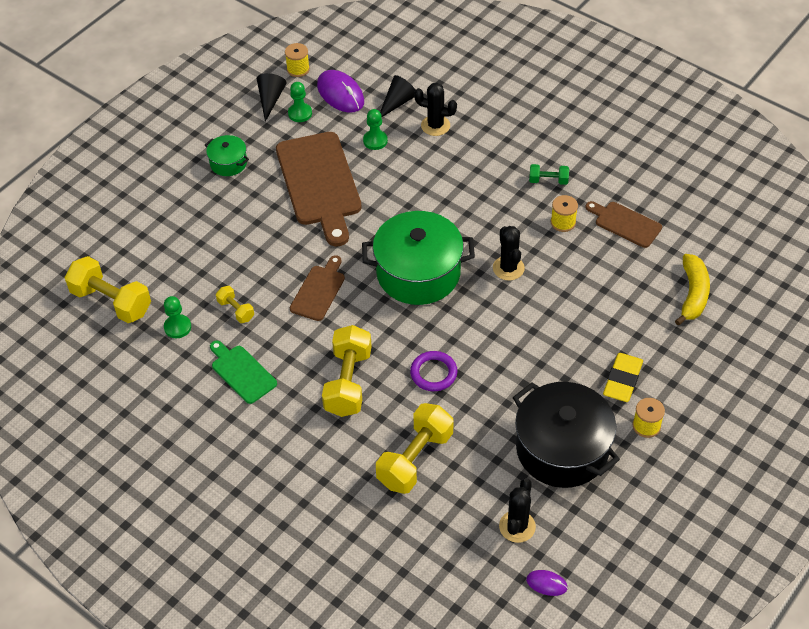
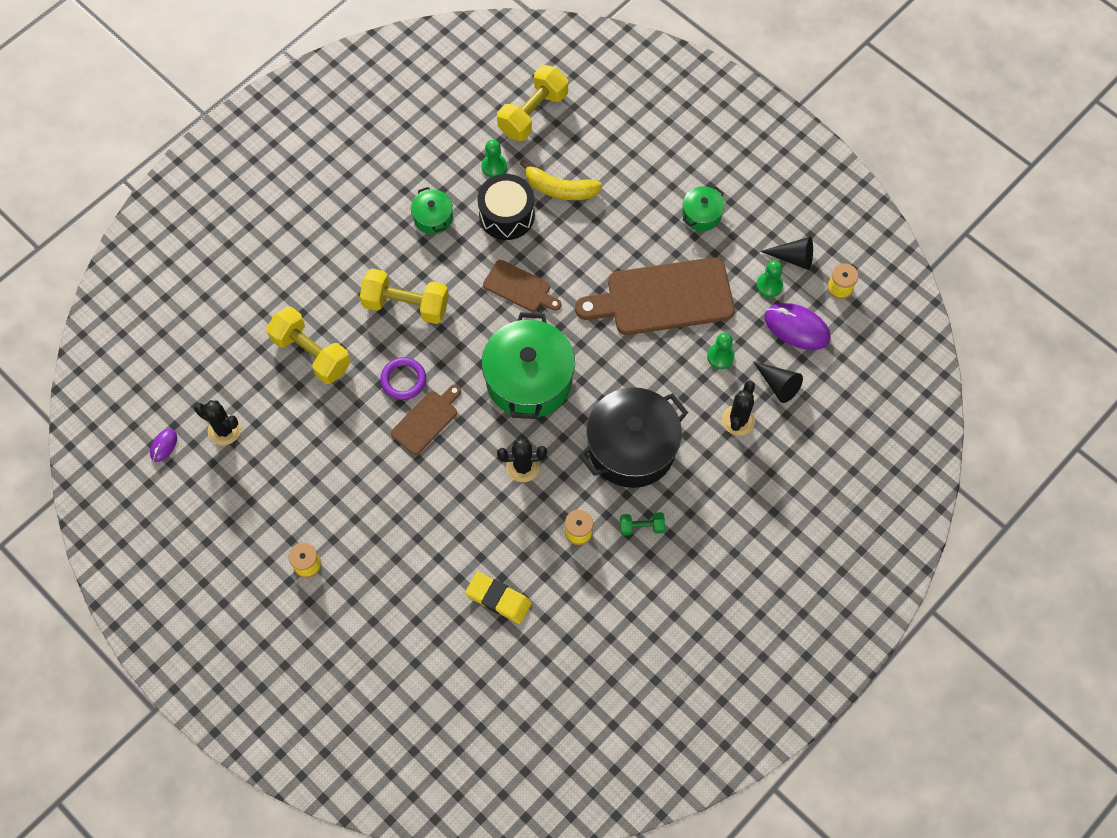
camera: 95 degrees right, 15 degrees up
green cutting board [210,341,277,404] -> green pot [411,187,453,234]
yellow dumbbell [216,286,254,323] -> black drum [478,174,535,240]
purple mouse [317,70,364,113] -> purple mouse turned 60 degrees clockwise [764,303,831,350]
black pot [513,382,620,488] -> black pot moved to [579,387,688,488]
green dumbbell [529,164,569,185] -> green dumbbell turned 75 degrees clockwise [620,512,665,536]
brown cutting board [585,201,662,248] -> brown cutting board moved to [391,385,461,455]
yellow eraser [603,353,643,402] -> yellow eraser moved to [465,572,532,624]
yellow banana [675,254,710,325] -> yellow banana moved to [520,160,602,200]

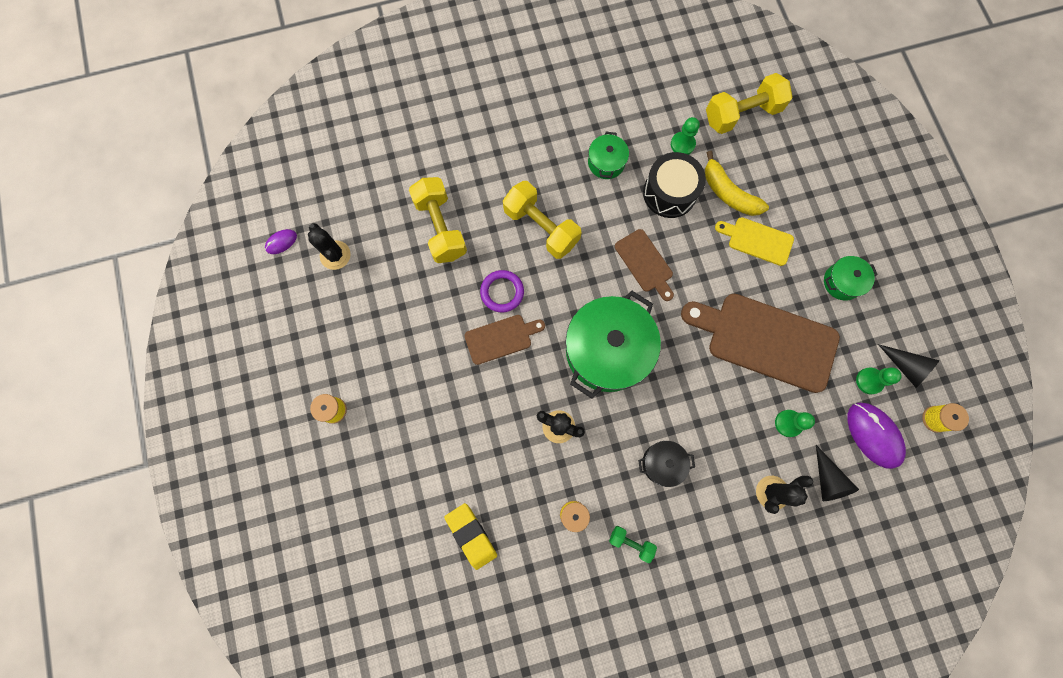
camera: 30 degrees right, 10 degrees up
black pot [579,387,688,488] -> black pot [638,441,695,487], size x0.48
none -> yellow cutting board [715,217,794,266]

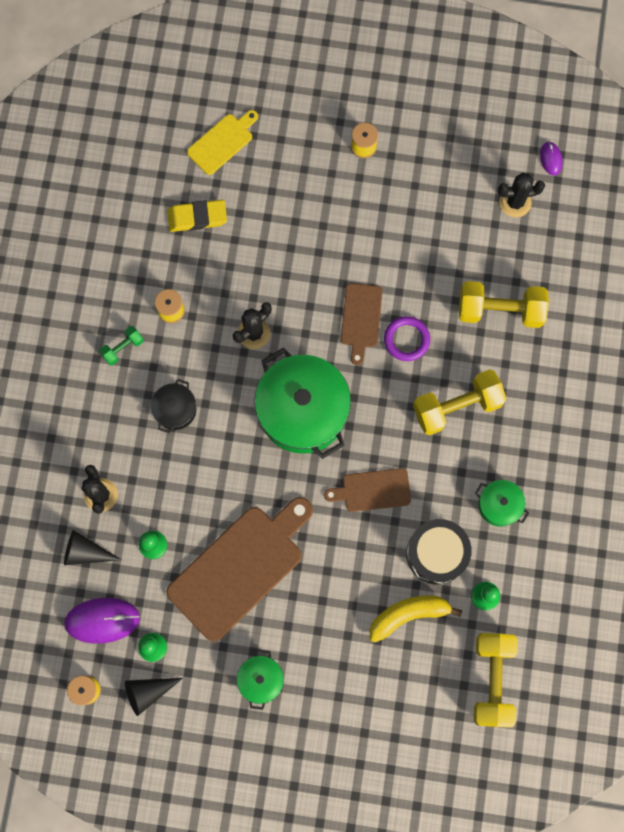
camera: 115 degrees right, 0 degrees up
yellow cutting board [715,217,794,266] -> yellow cutting board moved to [187,110,258,175]

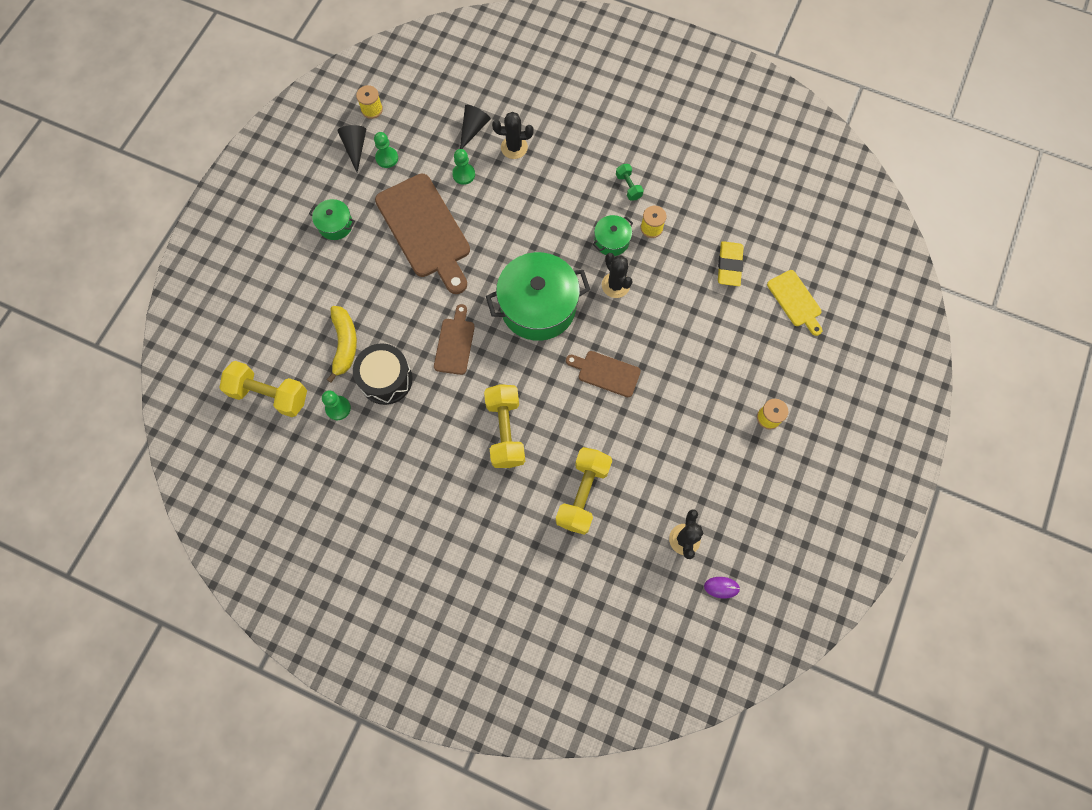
camera: 105 degrees right, 5 degrees down
purple mouse [64,598,140,644] -> none
black pot [151,379,196,433] -> none
purple ring [384,316,430,361] -> none
green pot [475,480,529,527] -> green pot moved to [593,215,633,256]

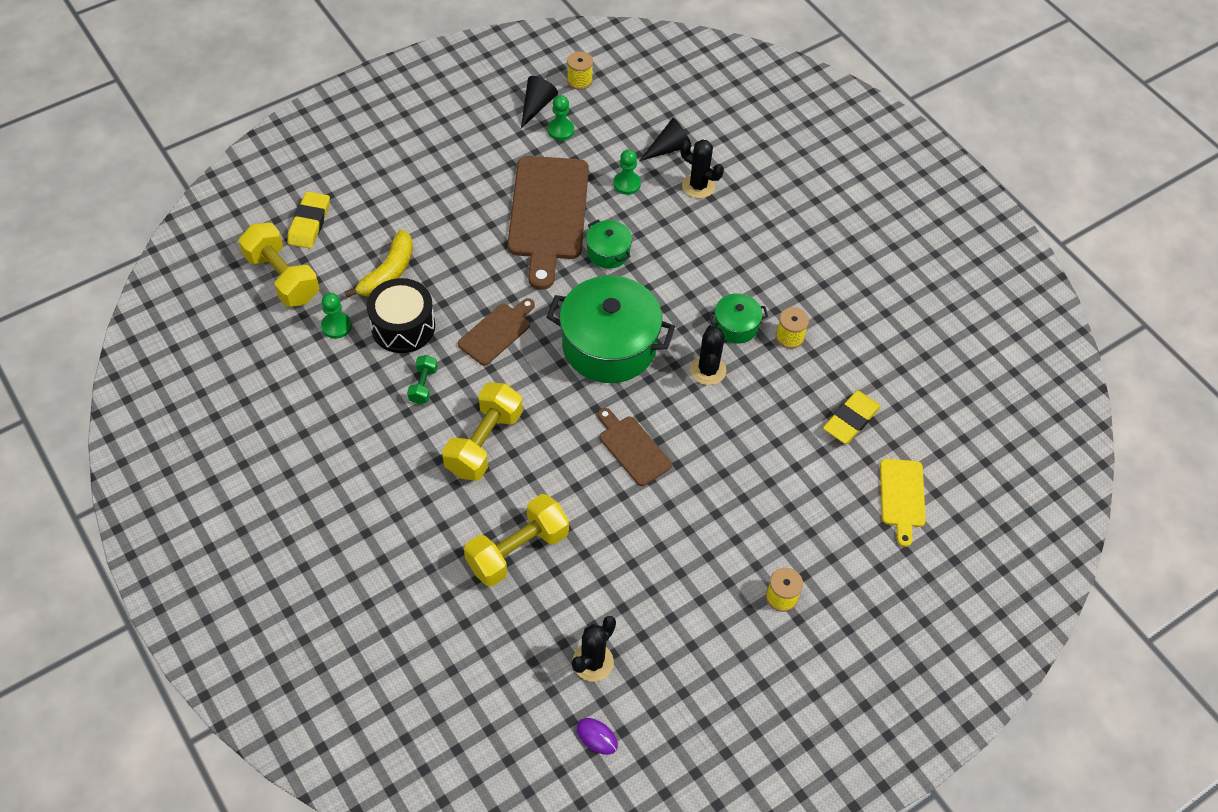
camera: 30 degrees right, 15 degrees down
green pot [309,199,355,240] -> green pot moved to [586,220,632,269]
green dumbbell [616,164,644,201] -> green dumbbell moved to [407,355,438,404]
none -> yellow eraser [287,191,330,249]

